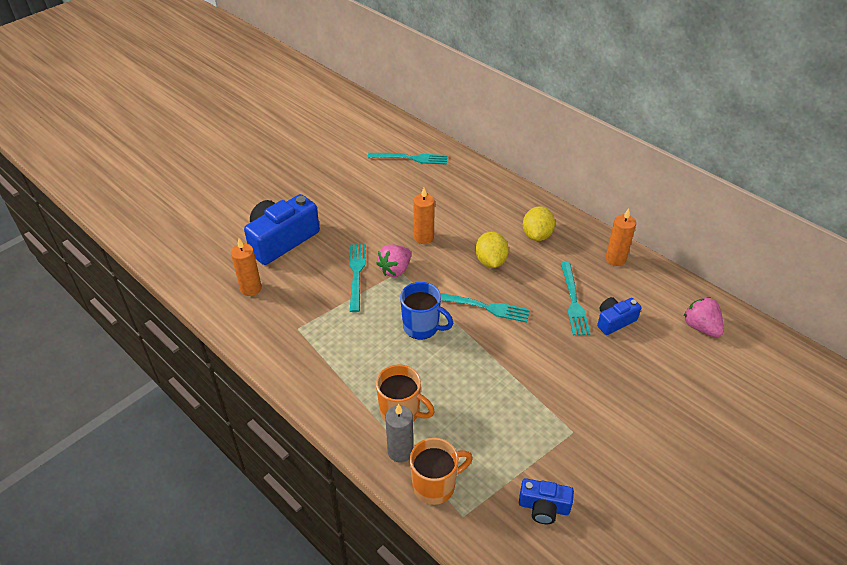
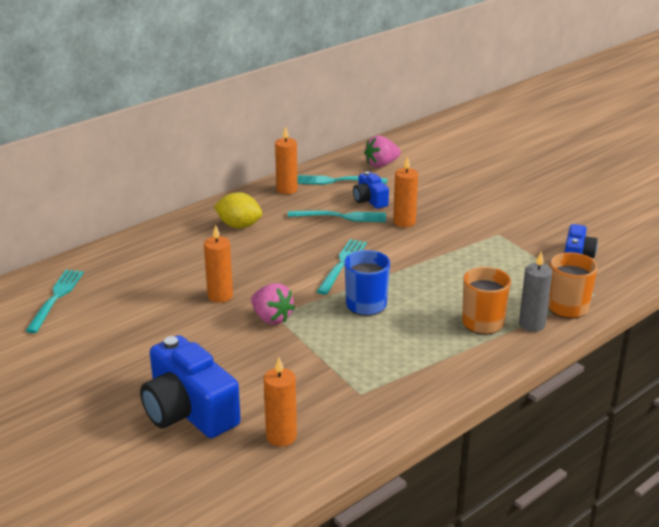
camera: 85 degrees left, 15 degrees down
turquoise fork [349,244,366,312] -> turquoise fork moved to [297,175,387,185]
yellow lemon [475,232,509,268] -> none
none -> orange candle [393,156,418,227]

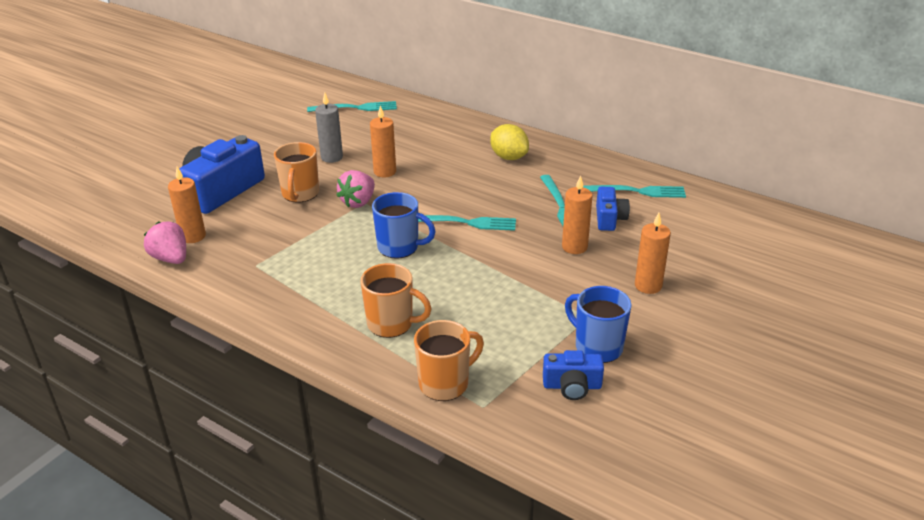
camera: 75 degrees right, 5 degrees up
yellow lemon [214,192,262,228] -> yellow lemon turned 45 degrees counterclockwise [490,124,529,160]
orange candle [275,126,298,194] -> orange candle moved to [635,213,671,294]
turquoise fork [297,175,387,185] -> turquoise fork turned 105 degrees clockwise [583,185,686,198]
blue camera [353,171,389,209] -> blue camera turned 135 degrees clockwise [596,187,630,231]
pink strawberry [364,135,401,168] -> pink strawberry moved to [144,222,186,264]
grey candle [519,251,553,332] -> grey candle moved to [315,93,343,163]
none -> orange mug [274,142,319,203]
none -> blue mug [565,286,632,363]

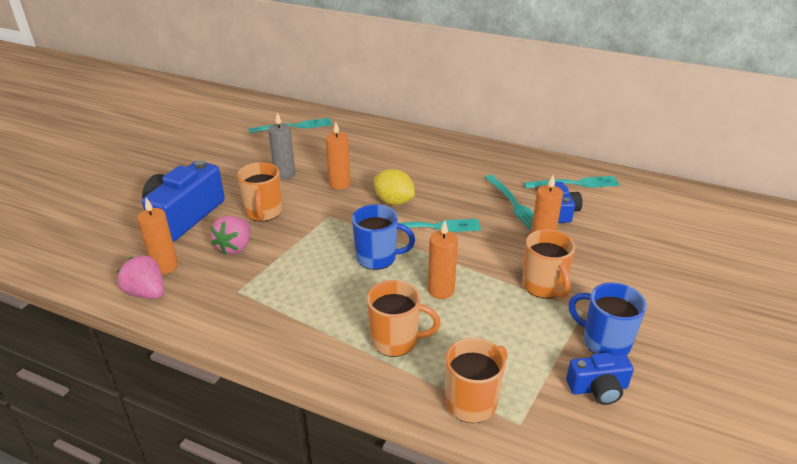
camera: 10 degrees left, 0 degrees up
pink strawberry [337,170,375,208] -> pink strawberry moved to [211,216,251,255]
yellow lemon [490,124,529,160] -> yellow lemon moved to [374,169,415,205]
orange candle [635,213,671,294] -> orange candle moved to [428,220,458,299]
none -> orange mug [522,229,575,299]

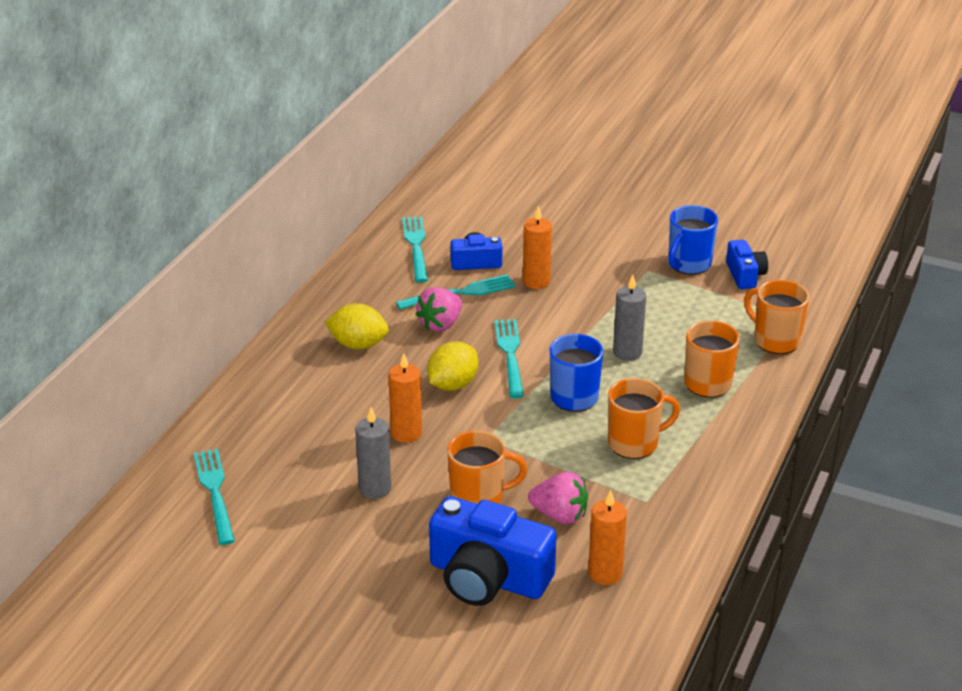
camera: 90 degrees left, 0 degrees up
pink strawberry [117,255,164,299] -> pink strawberry moved to [415,287,462,332]
orange candle [428,220,458,299] -> grey candle [613,274,646,361]
orange mug [522,229,575,299] -> orange mug moved to [608,378,680,459]
none -> yellow lemon [324,303,389,350]

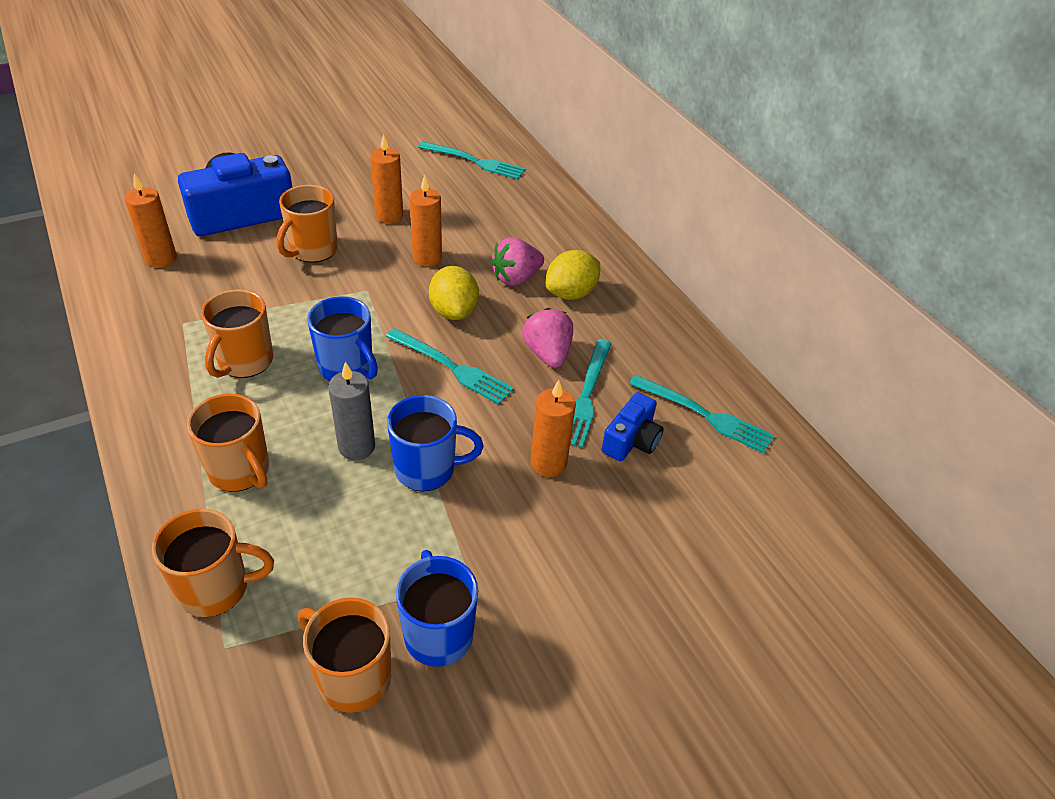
camera: 125 degrees right, 10 degrees up
grey candle [355,407,391,499] -> orange candle [370,134,403,224]
pink strawberry [528,472,588,524] -> pink strawberry moved to [491,237,544,286]
blue camera [726,240,768,289] -> orange mug [298,597,391,713]
none -> blue mug [387,395,483,492]

